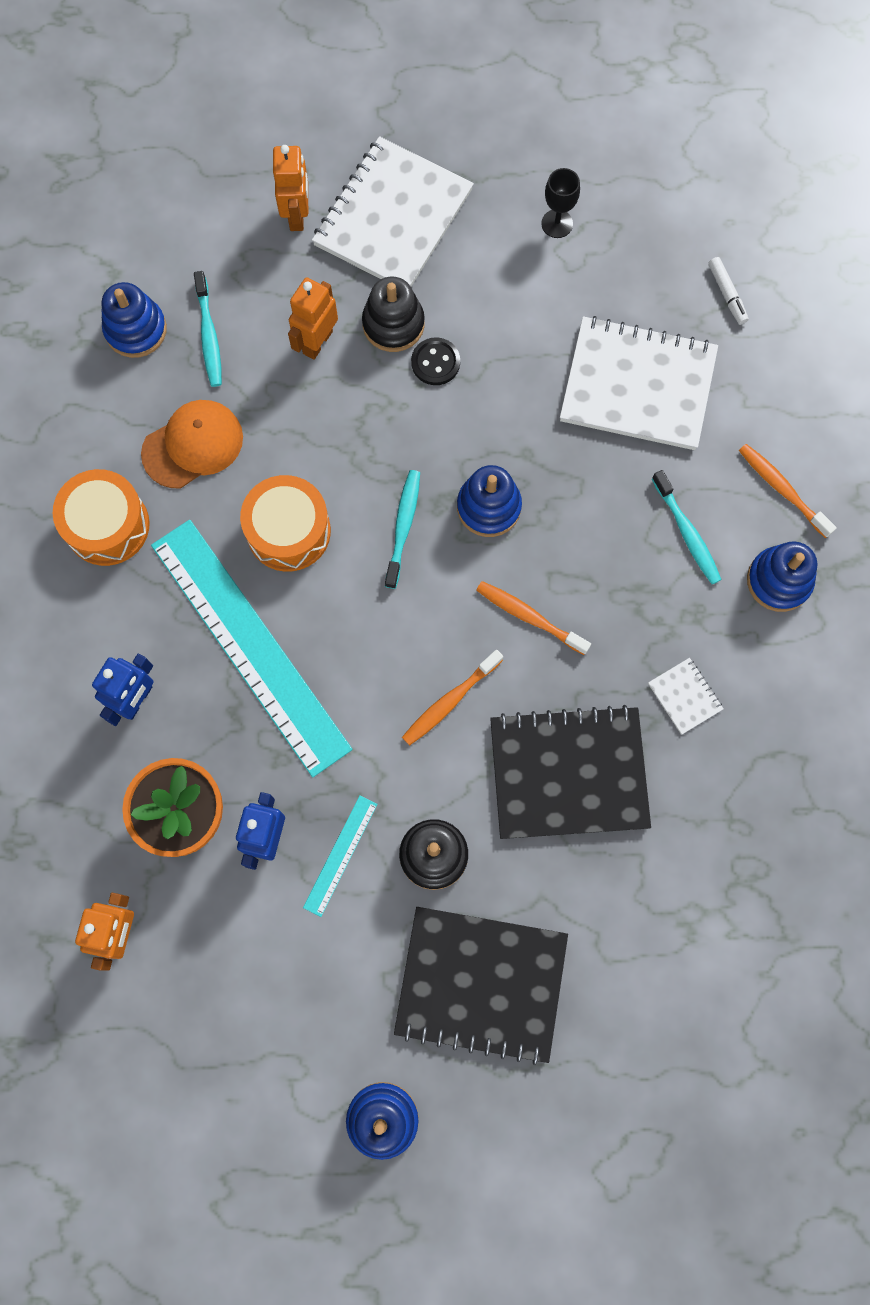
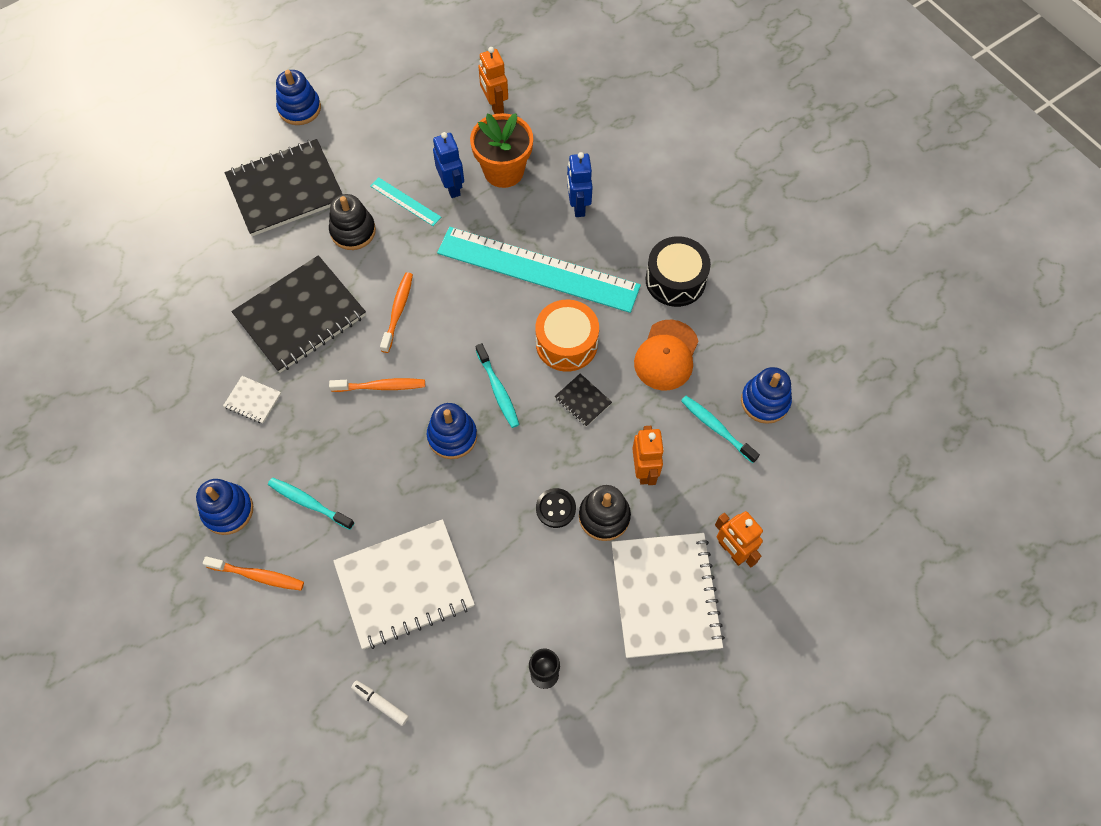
camera: 145 degrees right, 10 degrees down
orange drum [53,469,150,566] -> black drum [646,236,711,307]
turquoise ruler [303,795,378,917] -> turquoise ruler turned 45 degrees counterclockwise [370,177,441,226]
none -> black notebook [554,373,612,427]

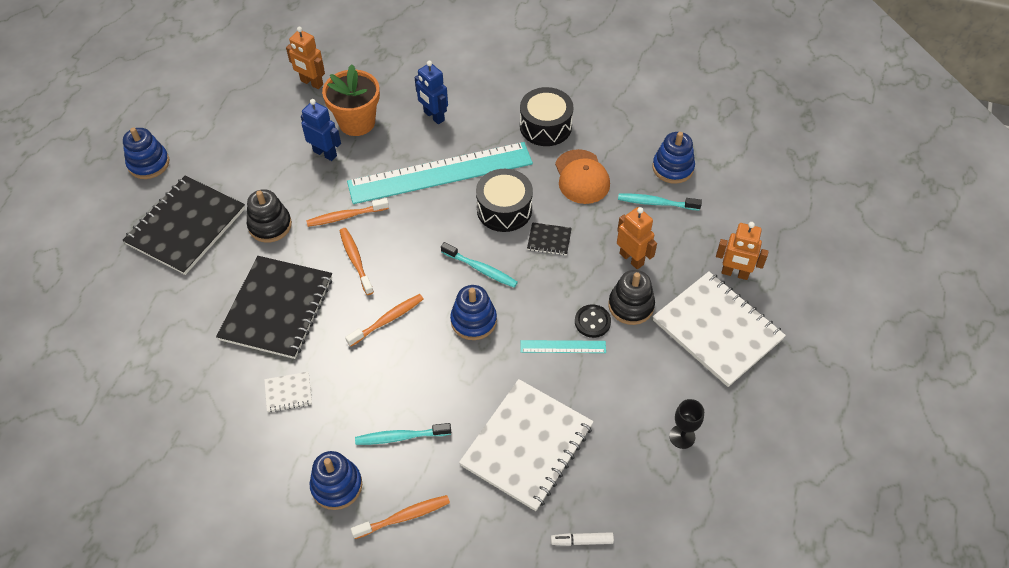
camera: 35 degrees left, 10 degrees down
turquoise ruler [370,177,441,226] -> turquoise ruler moved to [521,340,606,353]
orange drum [535,300,599,372] -> black drum [476,169,533,232]
none -> orange toothbrush [306,198,389,227]

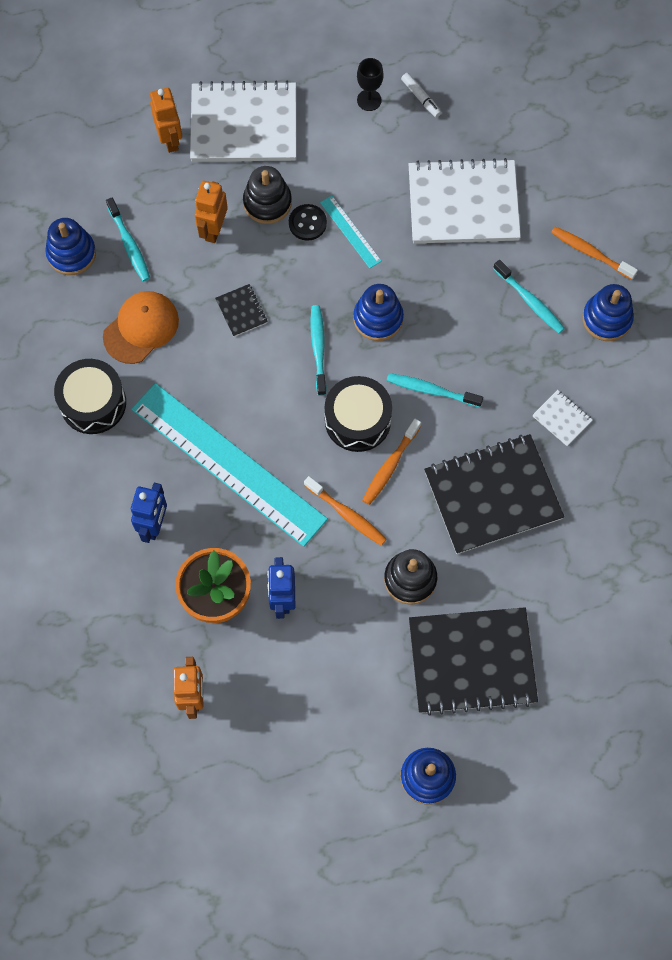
camera: 125 degrees left, 15 degrees up
orange toothbrush [345,294,423,347] -> turquoise toothbrush [387,373,483,408]
black drum [476,169,533,232] -> black drum moved to [325,376,392,452]
white marker [551,532,614,546] -> white marker moved to [401,73,442,118]
white notebook [653,271,786,387] -> white notebook turned 75 degrees clockwise [190,81,296,162]

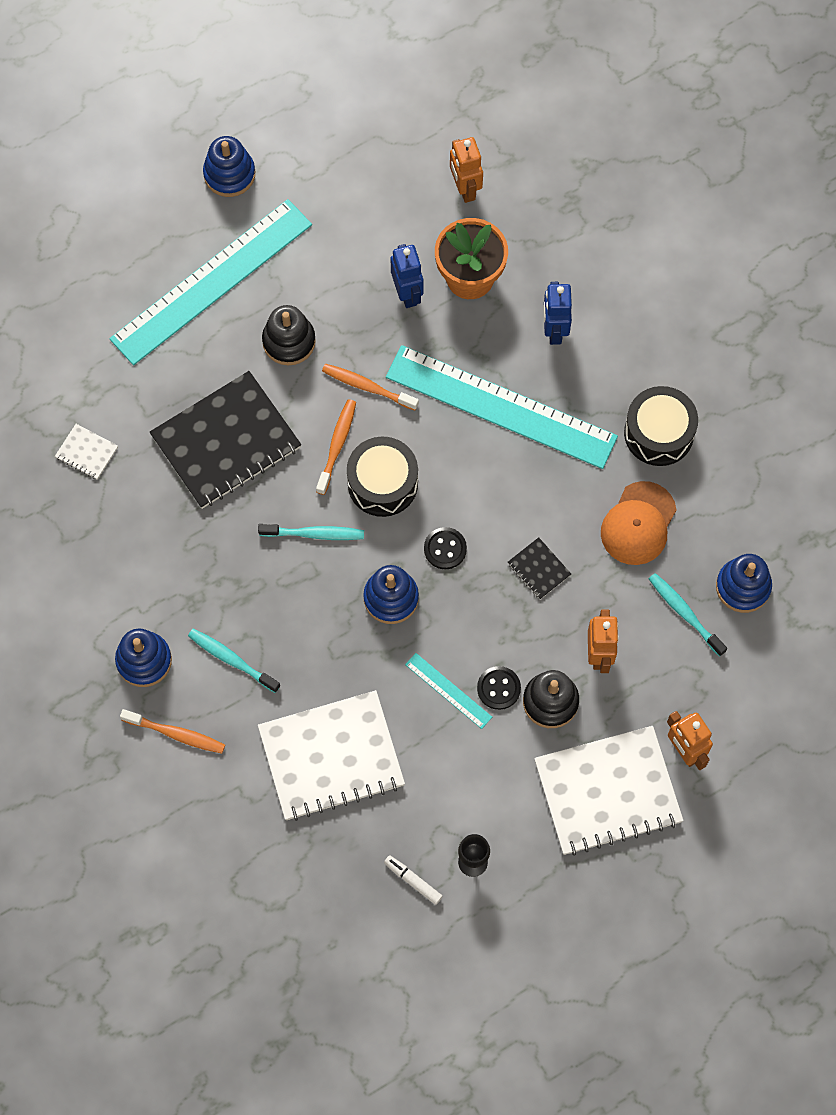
camera: 165 degrees right, 0 degrees up
turquoise toothbrush [310,305,327,396] -> black button [424,527,467,569]
black notebook [409,607,538,716] -> turquoise ruler [109,199,312,365]
white notebook [532,390,592,446] -> white notebook moved to [55,424,118,480]

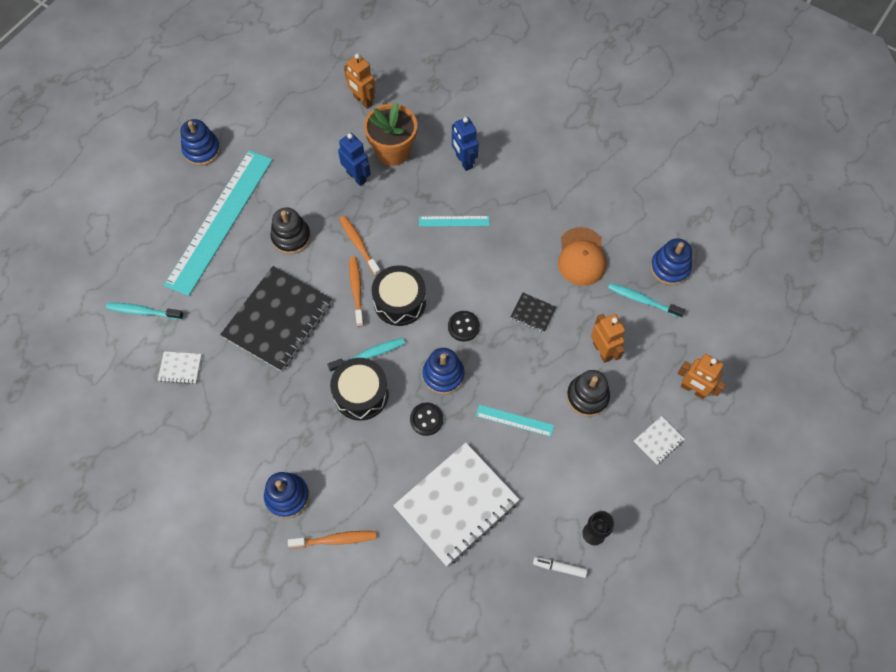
camera: 25 degrees left, 5 degrees down
turquoise toothbrush [188,628,281,693] -> turquoise toothbrush moved to [106,303,184,320]
orange toothbrush [322,364,419,411] -> orange toothbrush turned 60 degrees clockwise [339,216,380,276]
turquoise ruler [386,345,618,469] -> turquoise ruler [419,216,490,227], size x0.41
black button [477,666,521,710] -> black button moved to [410,403,443,436]
white notebook [534,726,684,856] -> white notebook [634,416,685,465], size x0.42
black drum [624,386,698,466] -> black drum moved to [330,358,389,420]

